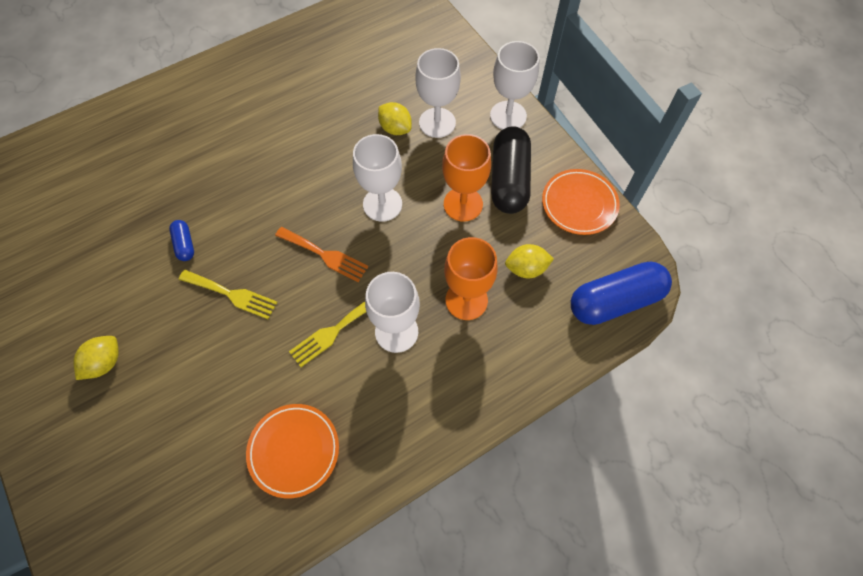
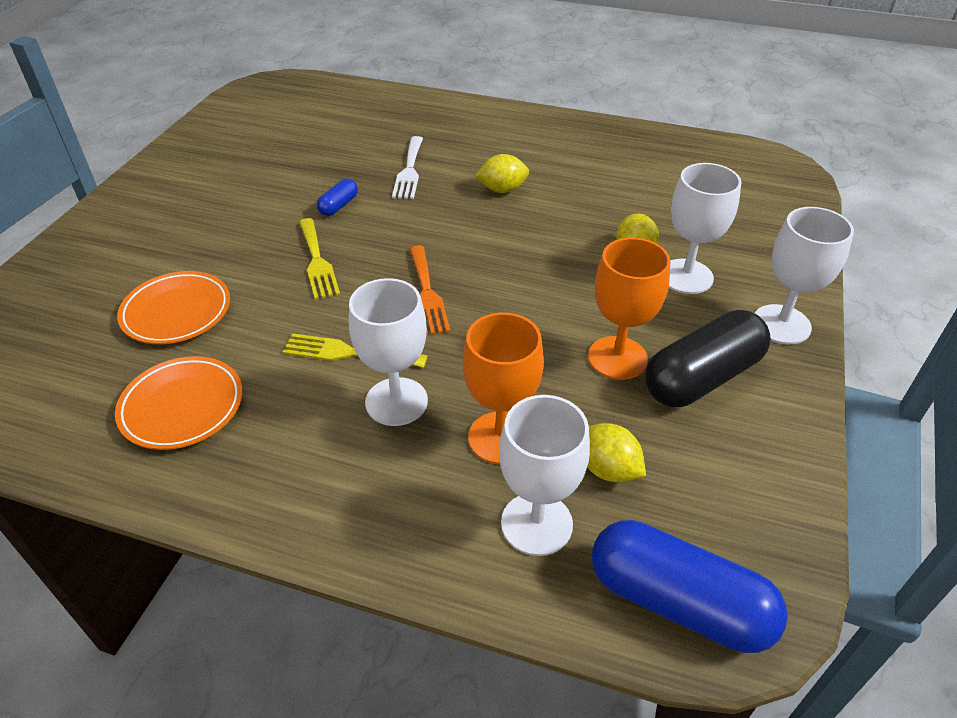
camera: 50 degrees right, 20 degrees down
yellow lemon [73,336,119,380] -> yellow lemon moved to [475,154,529,193]
white goblet [353,134,402,222] -> white goblet moved to [499,395,590,556]
orange plate [542,169,620,235] -> orange plate moved to [117,271,230,344]
none -> white fork [392,136,423,199]

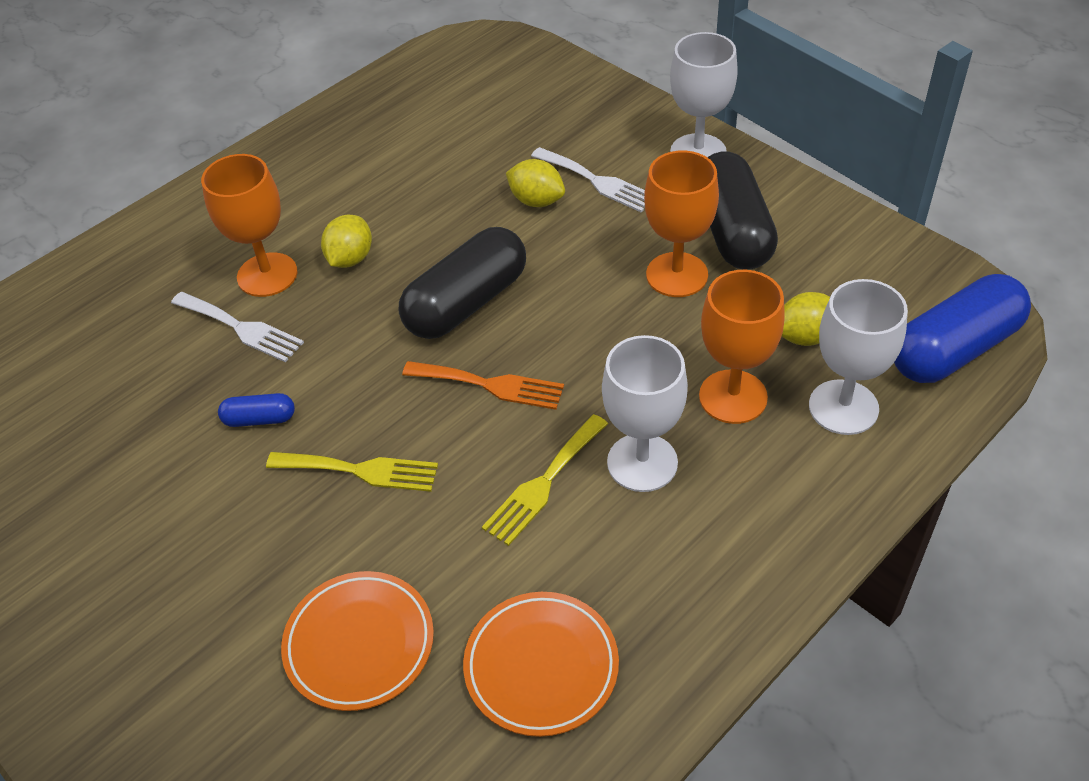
camera: 60 degrees left, 5 degrees up
blue capsule [317,179,358,216] -> blue capsule turned 60 degrees counterclockwise [218,393,295,427]
white goblet [669,163,742,294] -> white fork [531,147,645,212]
none -> orange goblet [201,154,298,297]
none -> black capsule [399,227,526,339]

